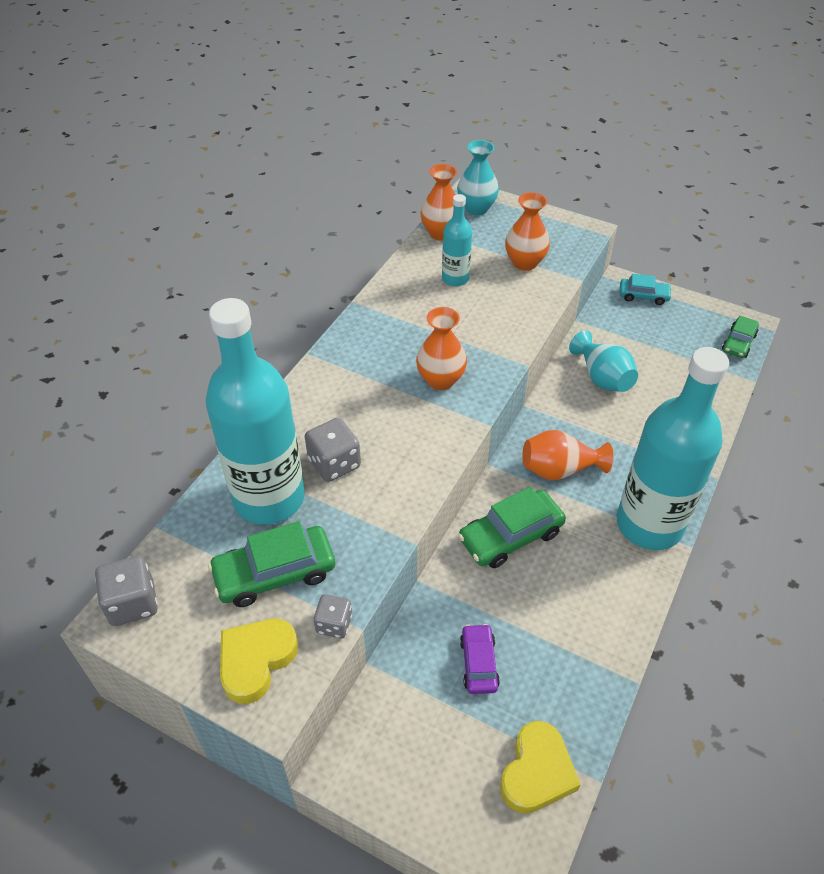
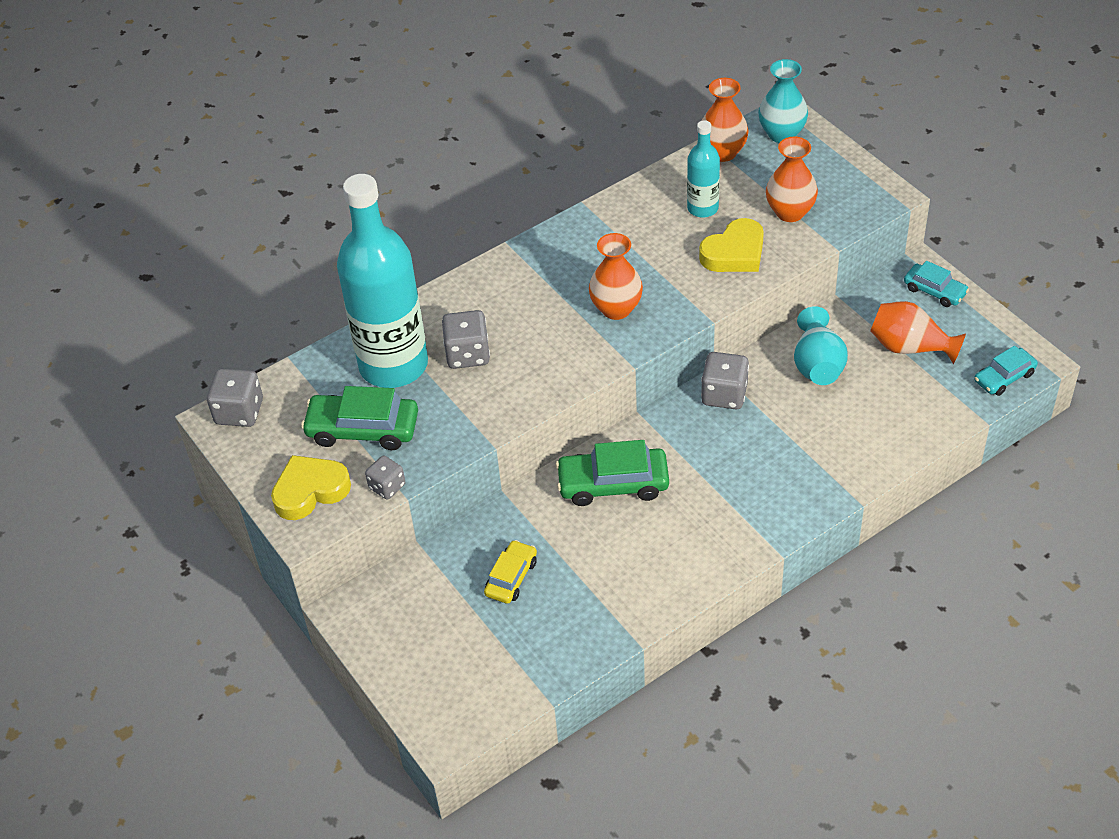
camera: 30 degrees right, 0 degrees up
purple car [460,624,500,694] -> yellow car [484,540,537,604]
yellow heart [500,721,581,814] -> yellow heart moved to [699,218,764,272]
orange vase [522,430,613,480] -> orange vase moved to [870,301,966,364]
turquoise bottle [617,347,729,550] -> none
green car [722,316,759,358] -> turquoise car [974,346,1038,396]
none -> grey dice [701,352,749,409]

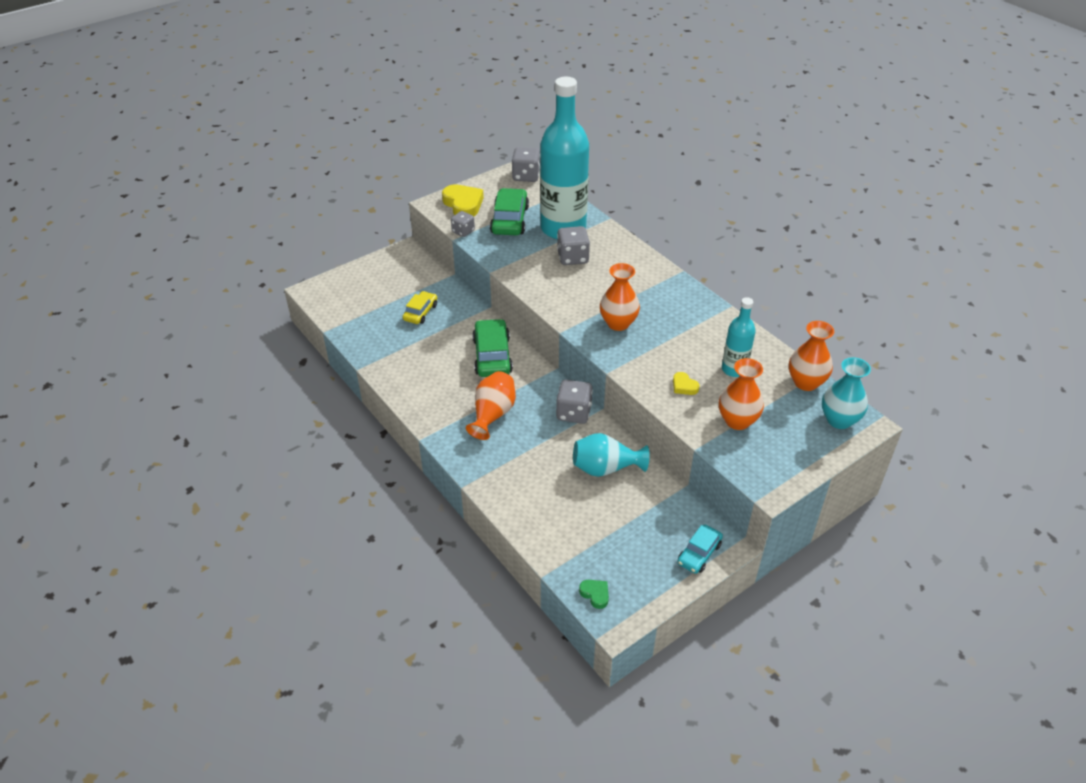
camera: 85 degrees right, 5 degrees down
yellow car [484,540,537,604] -> yellow car turned 90 degrees counterclockwise [403,291,437,324]
yellow heart [699,218,764,272] -> yellow heart [673,372,700,395], size x0.51
orange vase [870,301,966,364] -> orange vase moved to [466,371,516,440]
turquoise car [974,346,1038,396] -> green heart [579,580,609,609]

